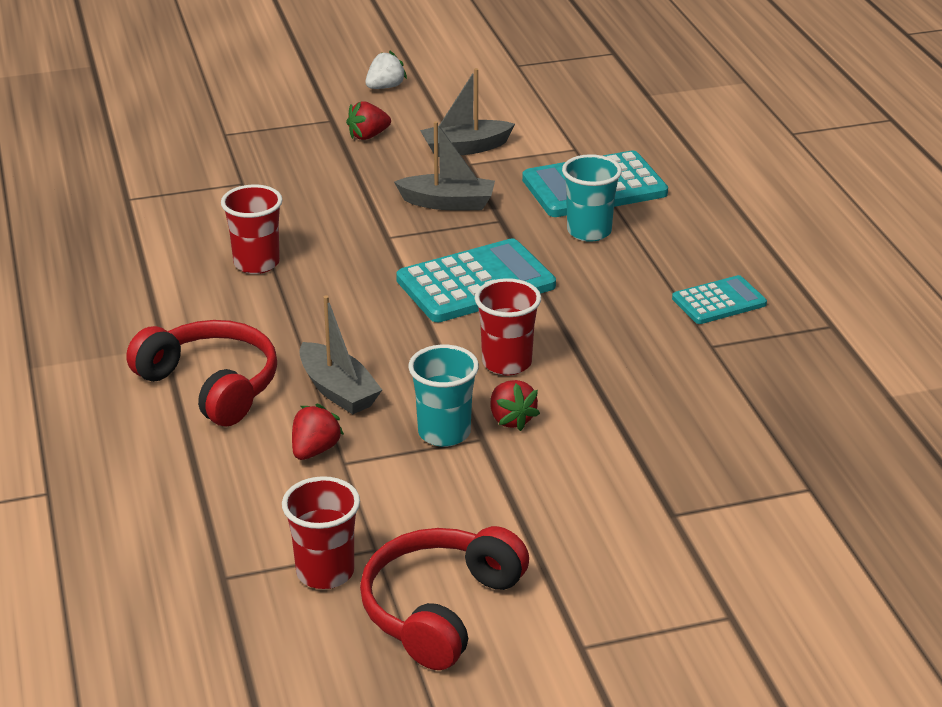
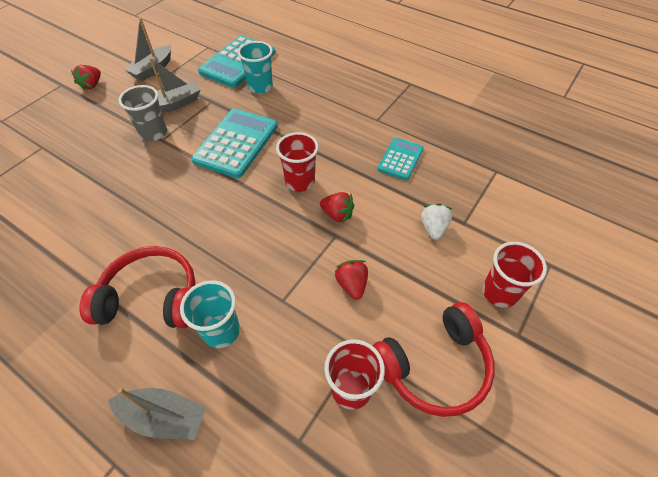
camera: 40 degrees left, 20 degrees up
red cup [221,185,283,274] -> red cup moved to [482,242,547,308]
red strawberry [292,404,344,460] -> red strawberry moved to [334,260,368,300]
grey boat [299,295,382,414] -> grey boat moved to [108,388,206,440]
red headphones [360,526,529,670] -> red headphones turned 105 degrees counterclockwise [373,302,495,417]
white strawberry [365,50,407,89] -> white strawberry moved to [421,203,452,240]
turquoise cup [408,345,479,447] -> turquoise cup moved to [180,280,240,348]
turquoise calculator [672,275,767,324] -> turquoise calculator moved to [377,138,424,180]
none -> grey cup [119,85,167,141]

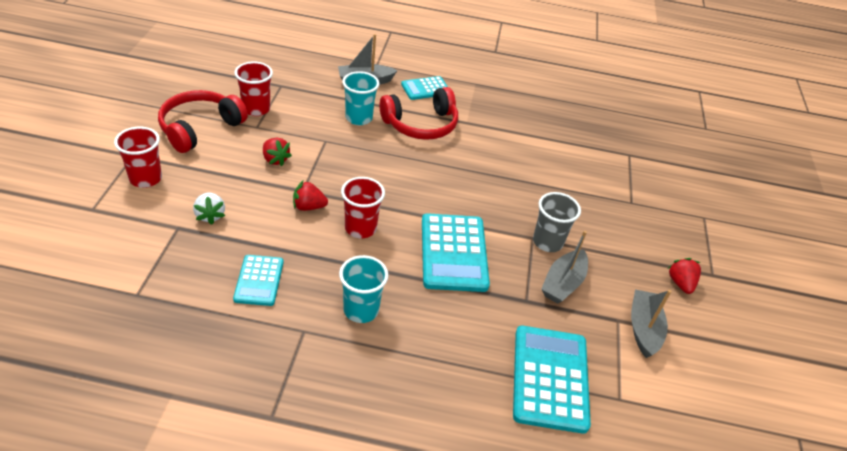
camera: 150 degrees right, 10 degrees down
turquoise cup [238,41,273,94] -> turquoise cup moved to [339,255,389,323]
none -> turquoise calculator [401,76,448,100]

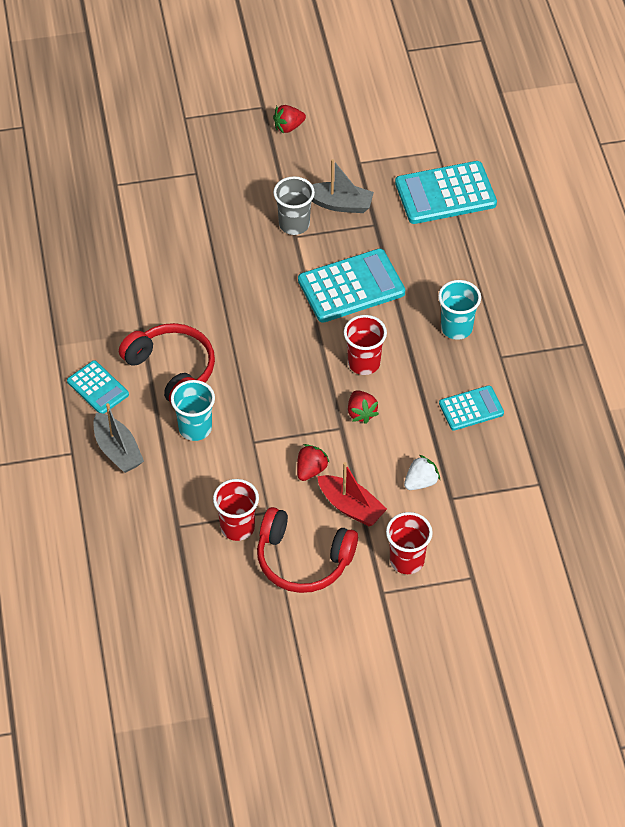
camera: 105 degrees left, 10 degrees up
grey boat [631,289,672,358] -> none
none -> red boat [317,462,387,526]

